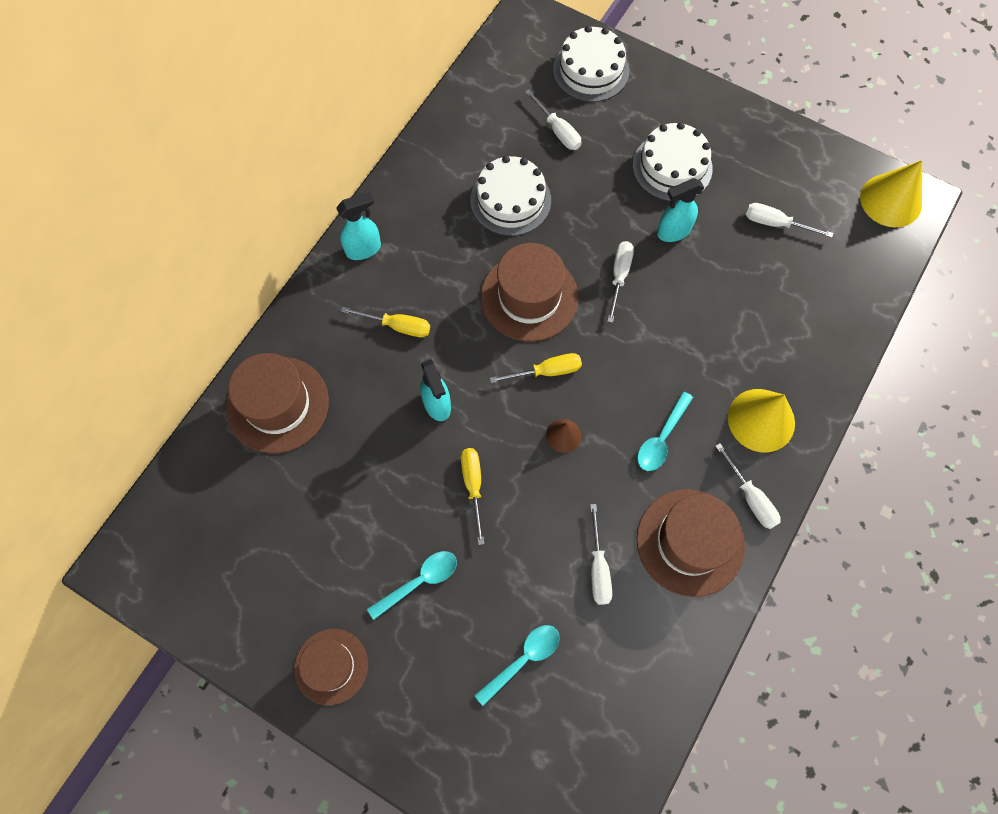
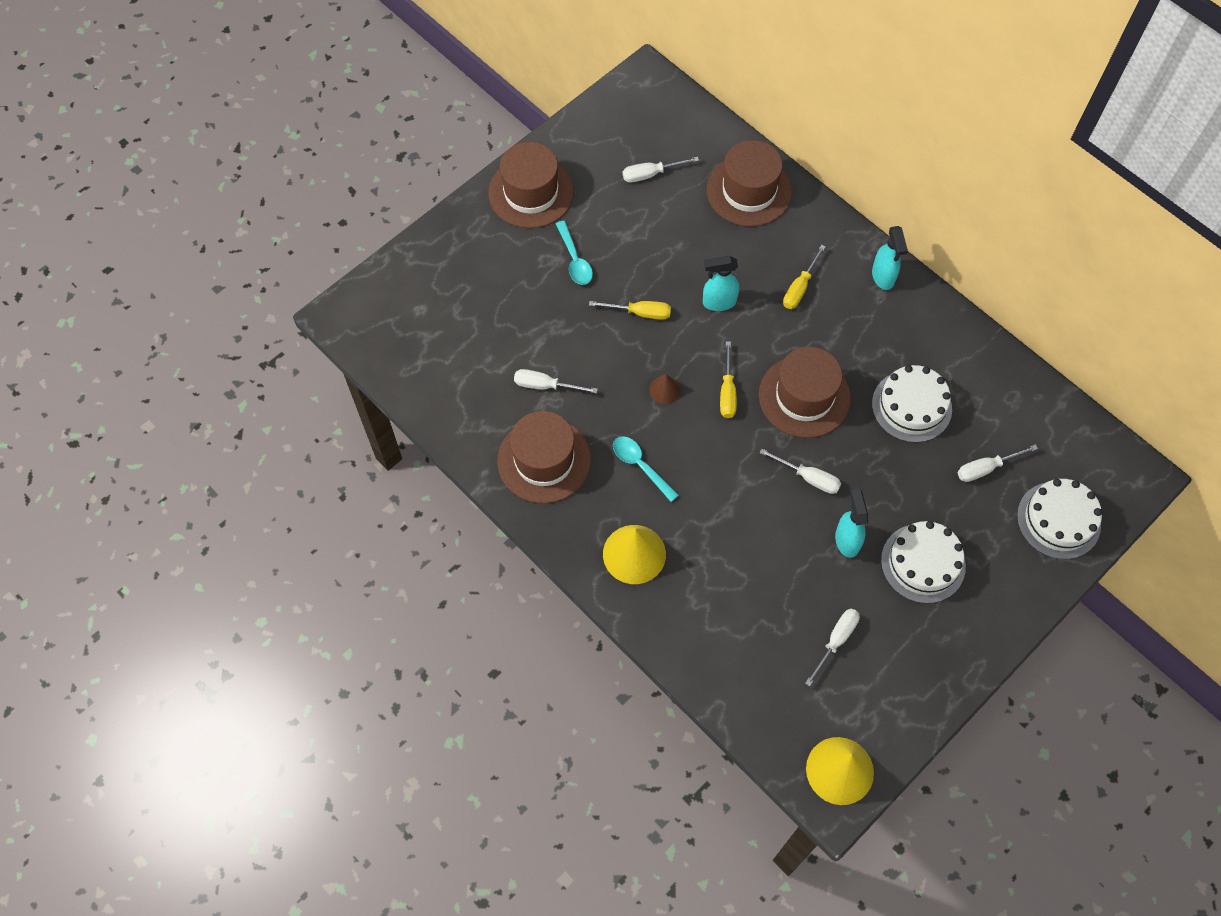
camera: 105 degrees right, 5 degrees down
brown hat [294,629,368,705] -> brown hat [488,142,574,228], size x1.54
turquoise spoon [474,625,560,706] -> none
white screwdriver [716,443,781,529] -> white screwdriver moved to [623,157,699,183]

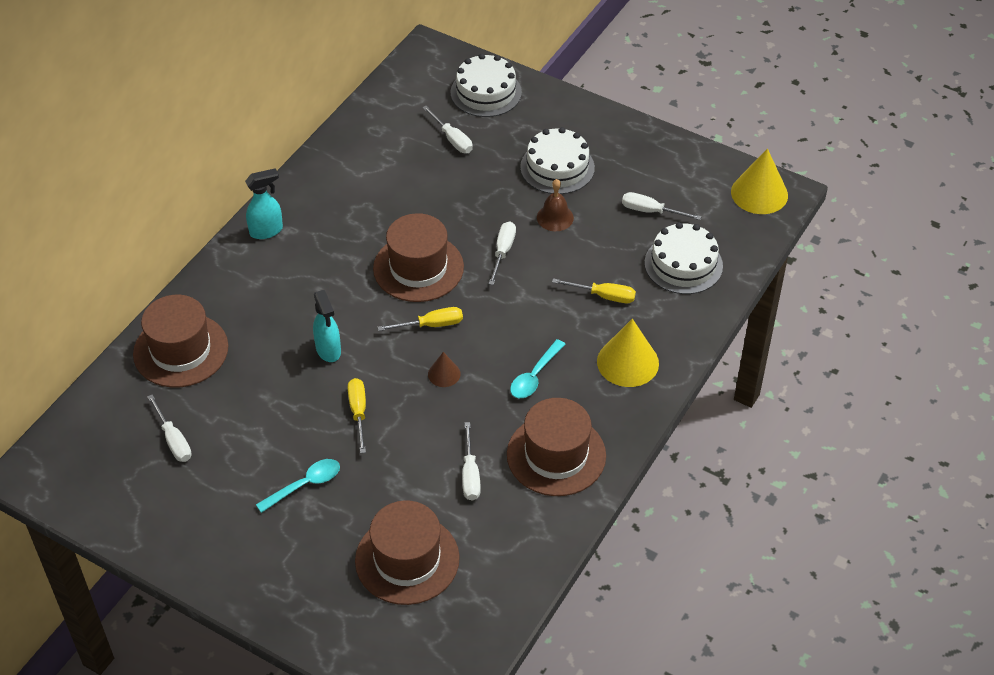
camera: 105 degrees left, 15 degrees down
brown hat [488,142,574,228] -> brown hat moved to [355,500,460,605]
yellow screwdriver [783,245,826,309] -> yellow screwdriver moved to [552,278,636,303]
turquoise spray bottle [835,489,868,558] -> brown bell [537,179,574,231]
white cake [872,365,952,443] -> white cake moved to [644,222,723,294]

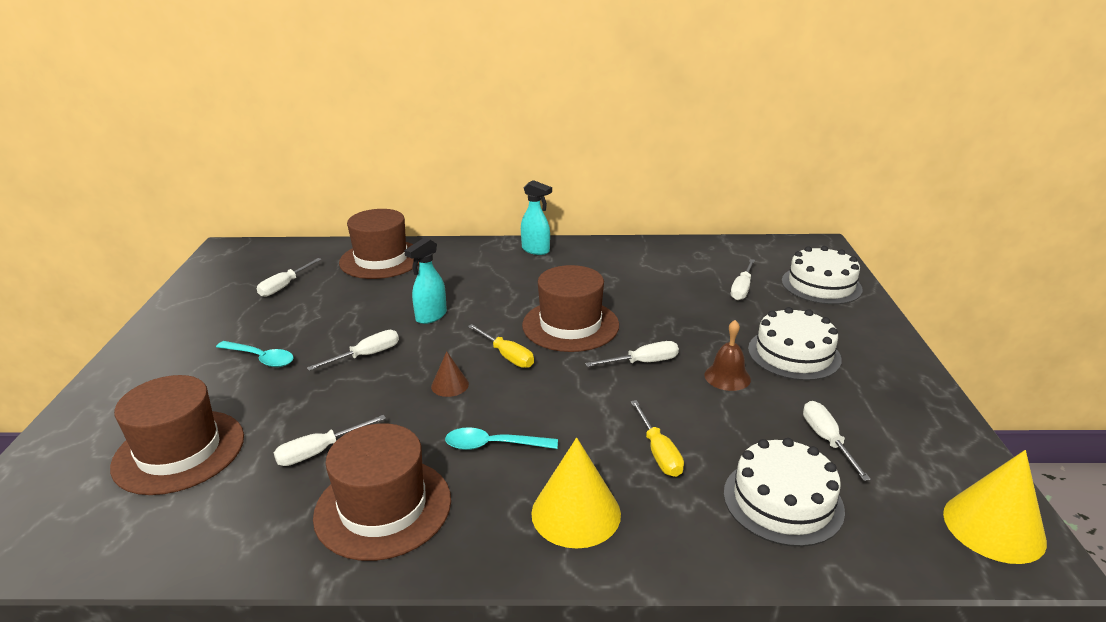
camera: 60 degrees right, 20 degrees down
yellow screwdriver [348,378,366,453] -> white screwdriver [307,330,399,371]

